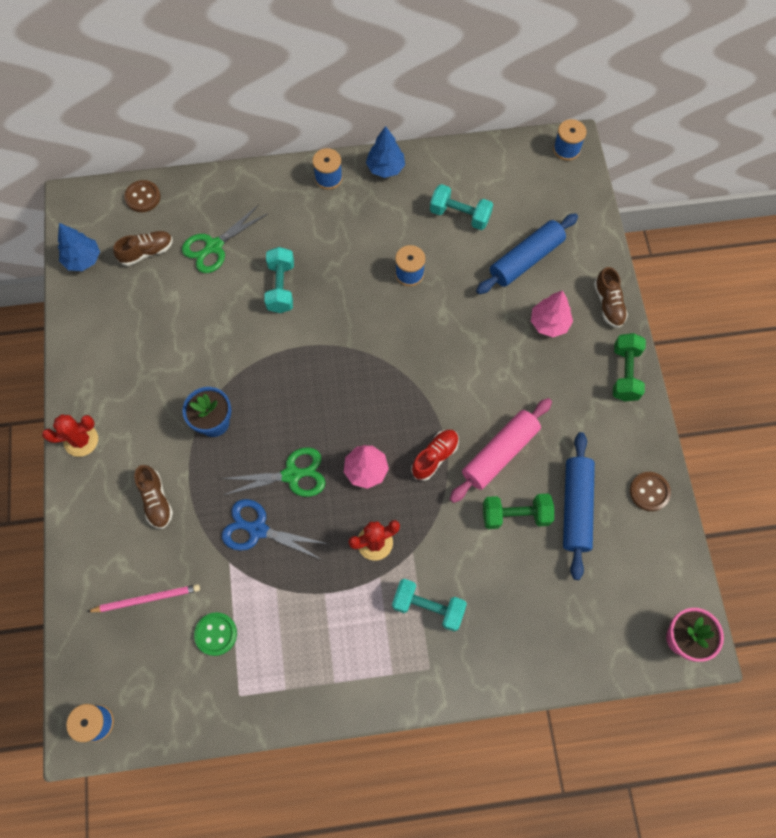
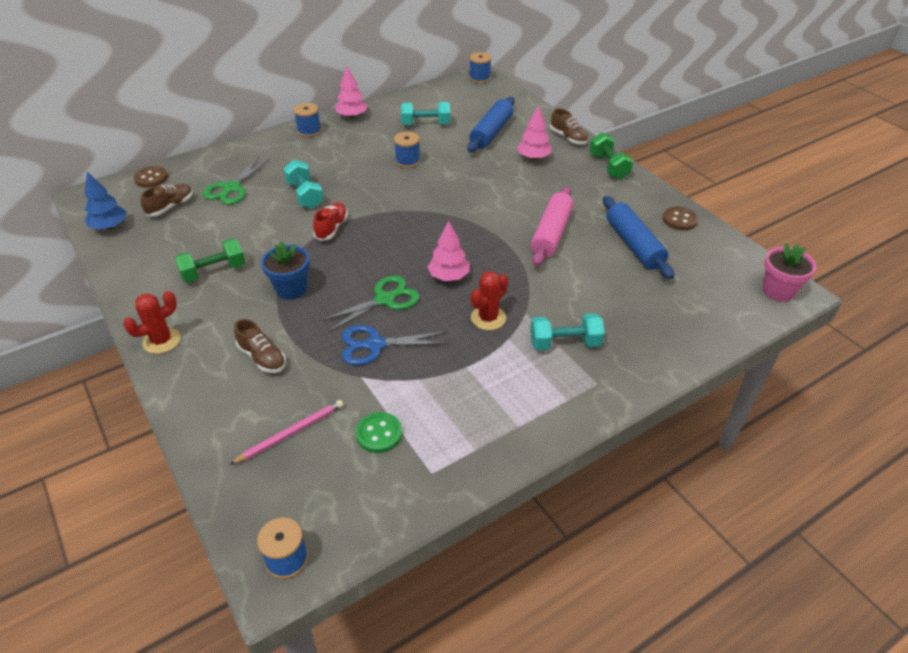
camera: 25 degrees left, 25 degrees down
blue tree [366,126,405,178] -> pink tree [335,66,368,118]
red shoe [411,430,459,481] -> red shoe moved to [313,202,348,241]
green dumbbell [483,494,554,529] -> green dumbbell moved to [175,238,245,283]

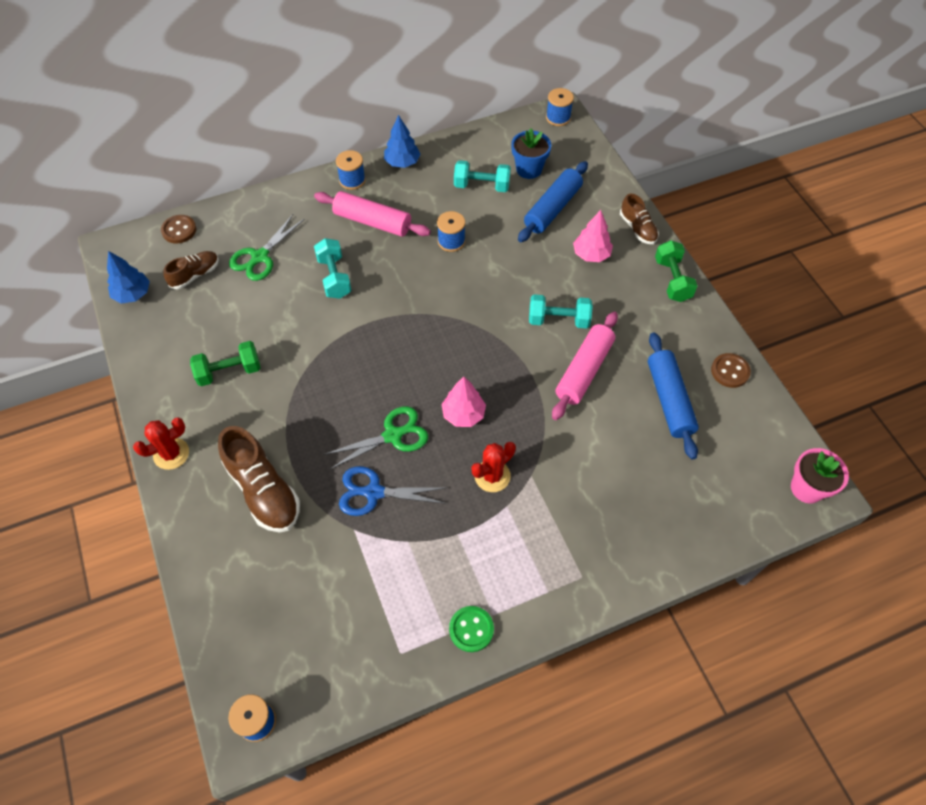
camera: 10 degrees right, 15 degrees up
pink pencil [229,400,344,465] -> none
brown shoe [234,319,286,373] -> brown shoe [218,426,300,532], size x1.73
blue flower pot [261,242,310,300] -> blue flower pot moved to [511,128,551,179]
red shoe [313,202,348,241] -> none
pink tree [335,66,368,118] -> blue tree [384,115,420,168]
green button [356,412,402,453] -> green button moved to [449,606,494,652]
turquoise dumbbell [530,313,605,350] -> turquoise dumbbell moved to [529,294,593,329]
none -> pink rolling pin [314,191,431,237]

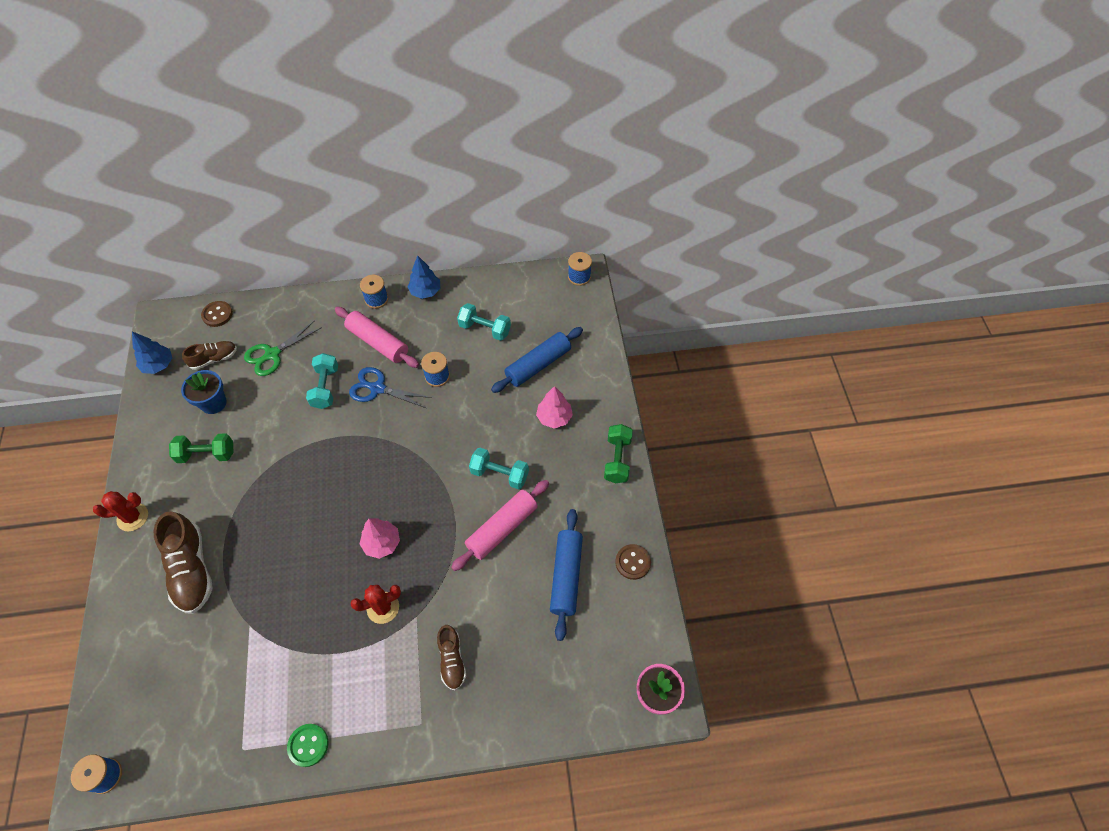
camera: 15 degrees right, 0 degrees up
green scissors [323,406,428,469] -> none
blue scissors [339,466,448,516] -> blue scissors moved to [349,367,432,408]
blue flower pot [511,128,551,179] -> blue flower pot moved to [181,370,227,414]
brown shoe [620,194,659,244] -> brown shoe moved to [437,625,466,690]

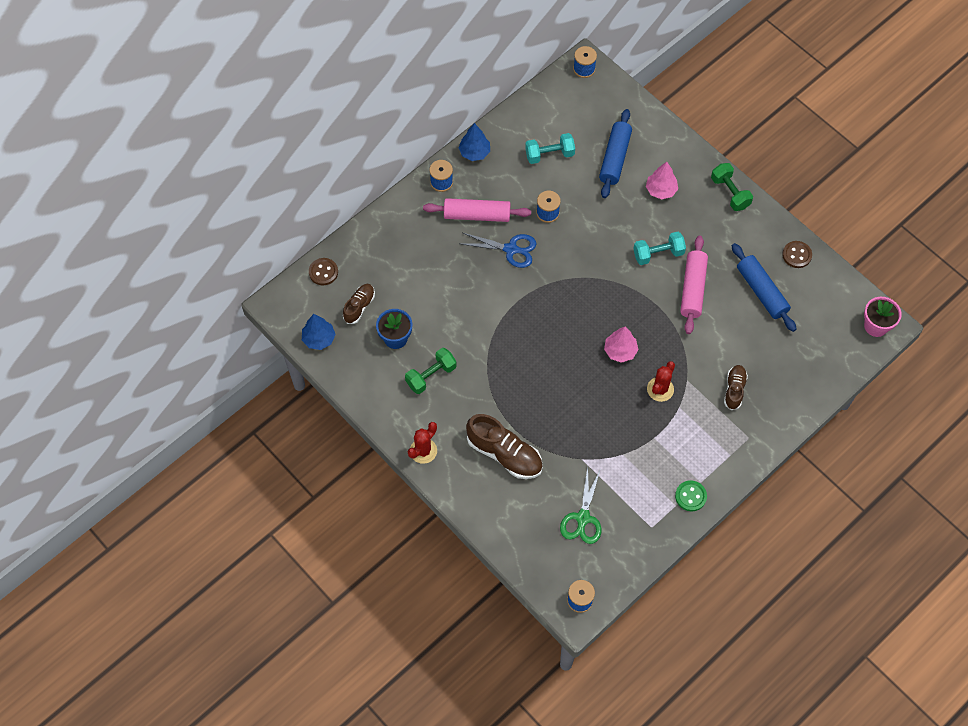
camera: 35 degrees left, 5 degrees up
green scissors [244,320,322,376] -> green scissors moved to [560,466,601,544]
turquoise dumbbell [306,353,338,409] -> none
blue scissors [349,367,432,408] -> blue scissors turned 150 degrees counterclockwise [462,233,536,268]
brown shoe [437,625,466,690] -> brown shoe turned 120 degrees counterclockwise [724,365,748,410]

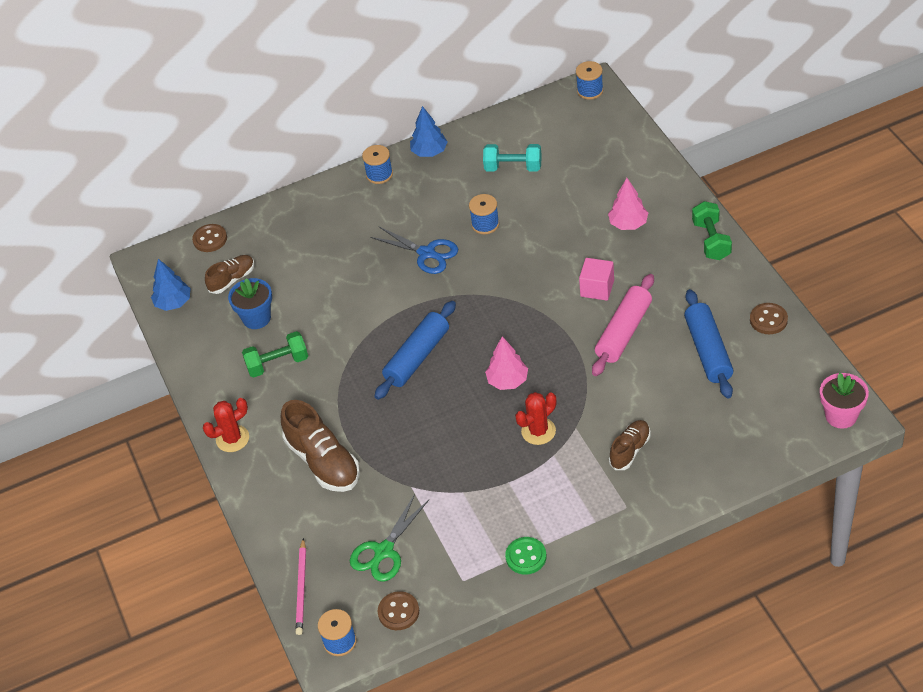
camera: 25 degrees right, 15 degrees down
pink rolling pin [423,198,531,222] -> none
blue rolling pin [599,109,632,198] -> blue rolling pin moved to [374,301,456,400]
turquoise dumbbell [633,232,686,265] -> pink cube [579,258,614,301]
none -> pink pencil [296,538,306,635]
none -> brown button [378,591,419,630]

